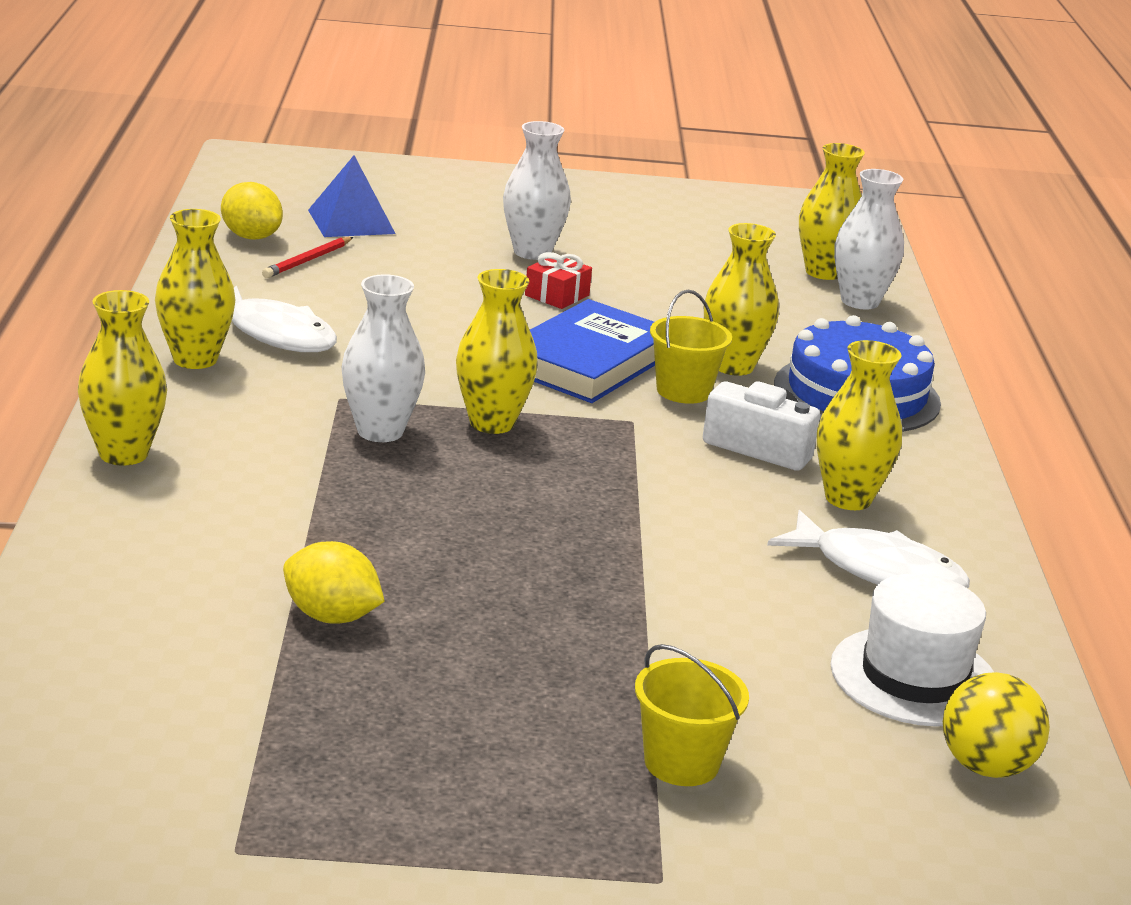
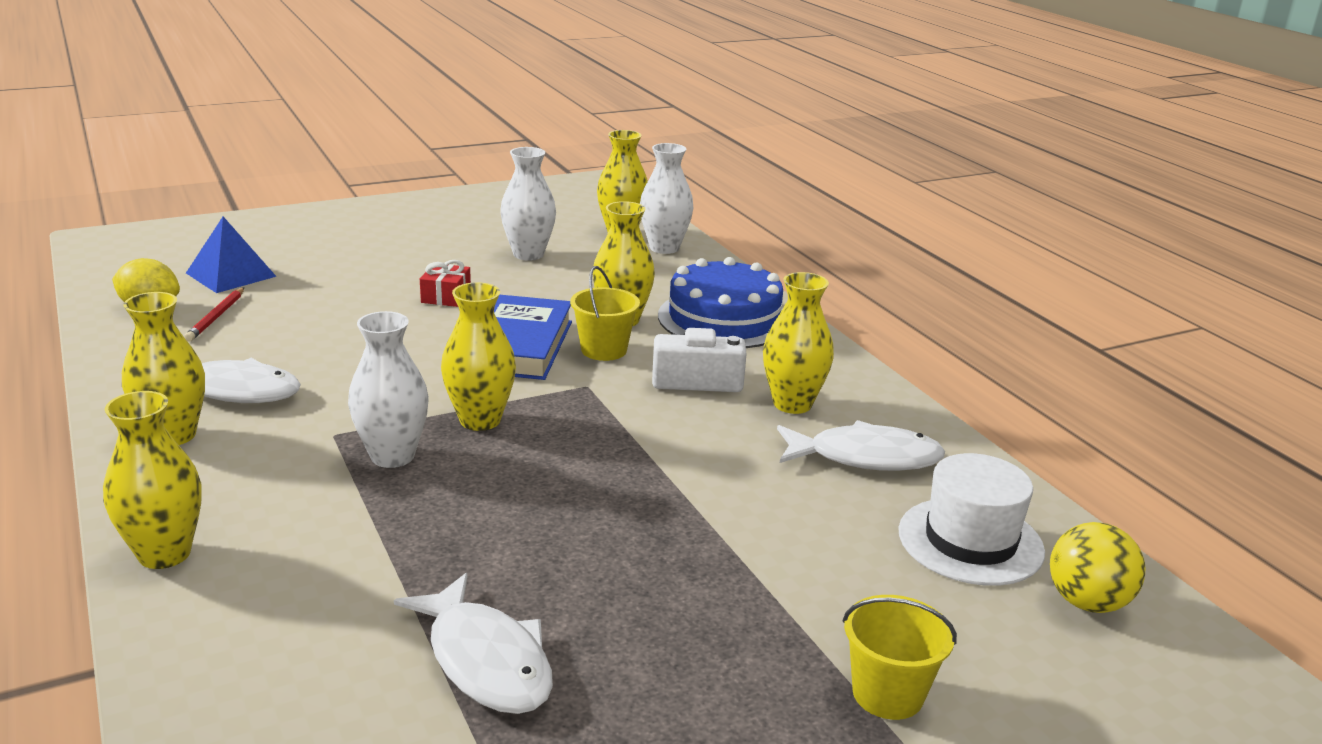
camera: 25 degrees left, 0 degrees up
yellow lemon [283,541,385,624] -> white fish [394,573,553,714]
white vase [503,121,571,260] -> white vase moved to [500,147,556,261]

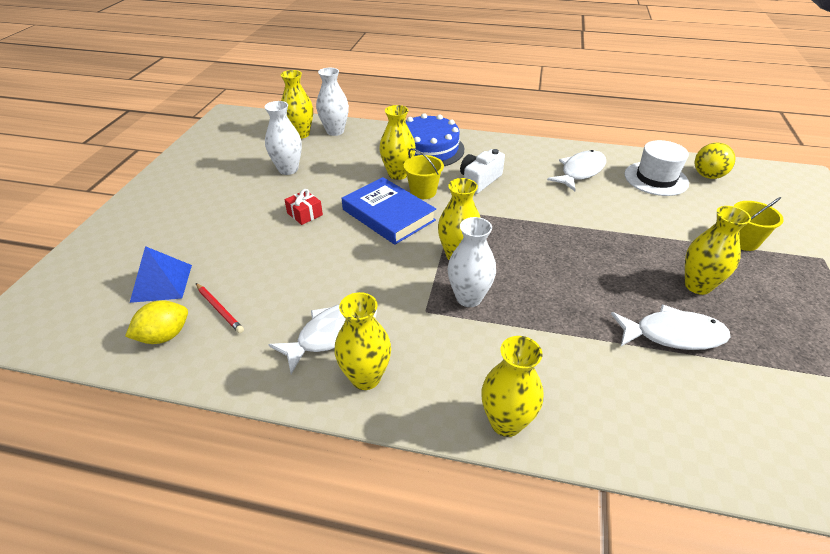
camera: 50 degrees left, 15 degrees up
yellow vase [763,272,834,414] -> yellow vase moved to [685,206,751,295]

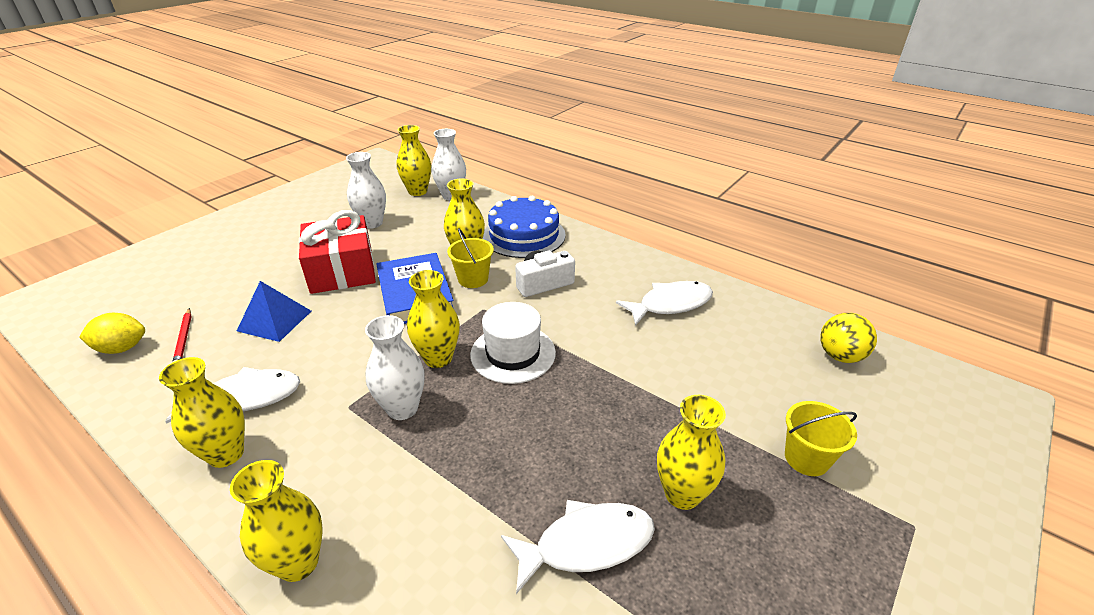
camera: 25 degrees right, 5 degrees down
blue pyramid [130,246,192,303] -> blue pyramid moved to [237,281,311,342]
red gift [284,189,323,225] -> red gift [299,210,376,294], size x2.28
white fish [611,304,730,350] -> white fish turned 45 degrees counterclockwise [501,500,655,594]
white hat [624,140,689,196] -> white hat moved to [470,302,556,384]

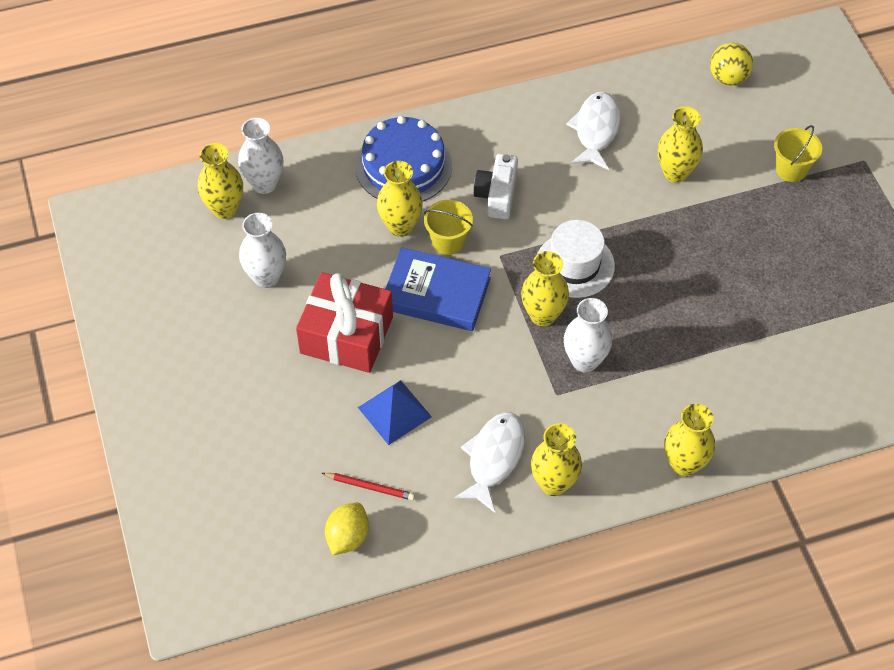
camera: 55 degrees left, 20 degrees up
white fish [501,500,655,594] -> none
yellow vase [657,395,726,510] -> yellow vase moved to [658,106,703,183]

